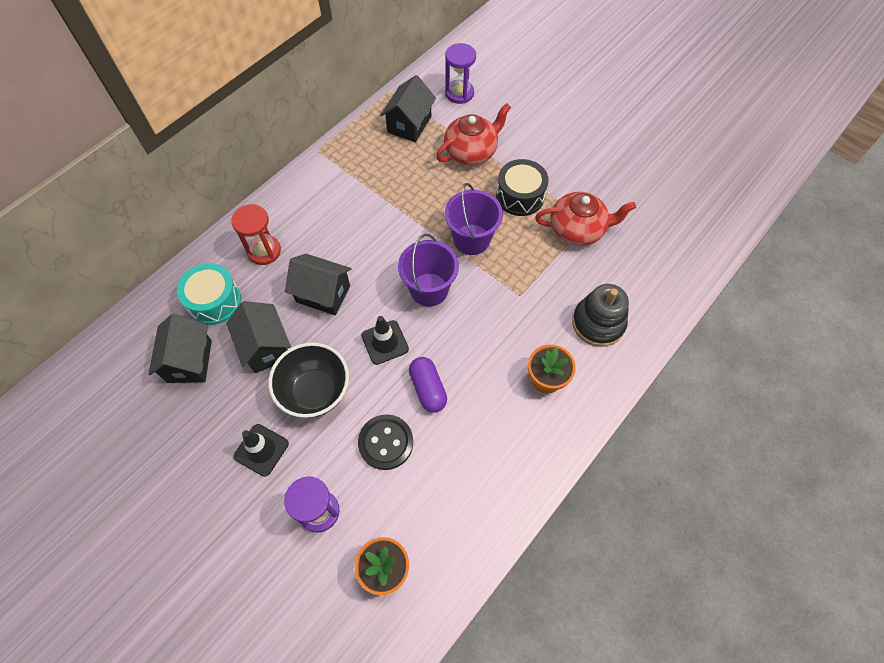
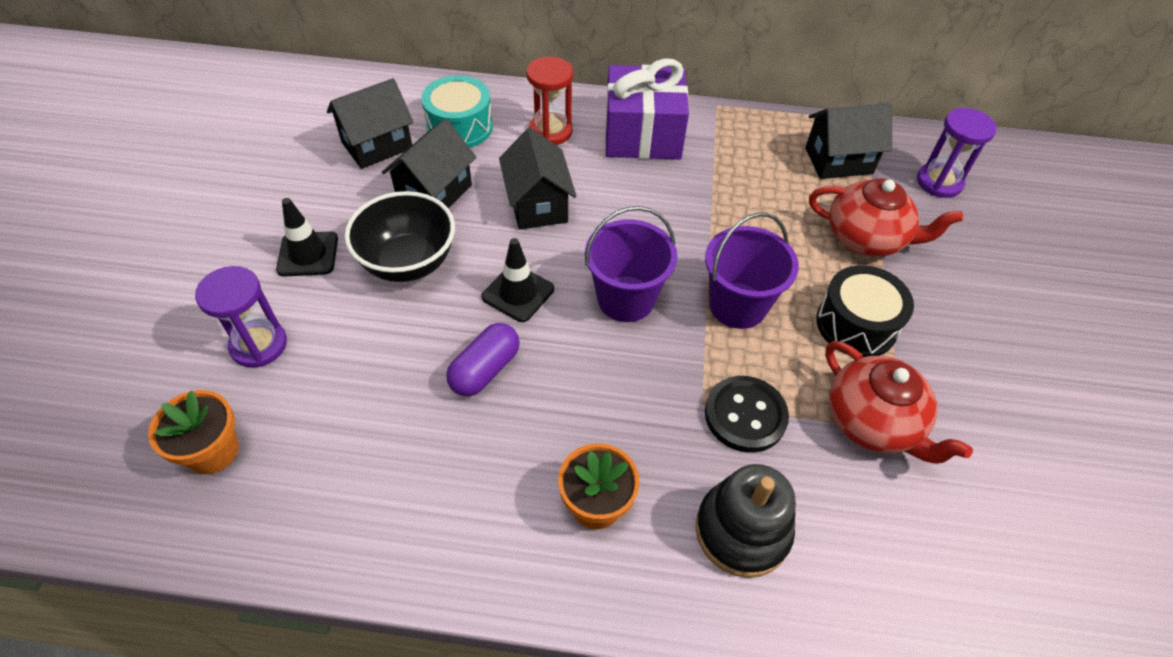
camera: 55 degrees right, 10 degrees down
black button [358,414,413,470] -> black button moved to [705,376,789,453]
none -> purple gift [605,58,689,159]

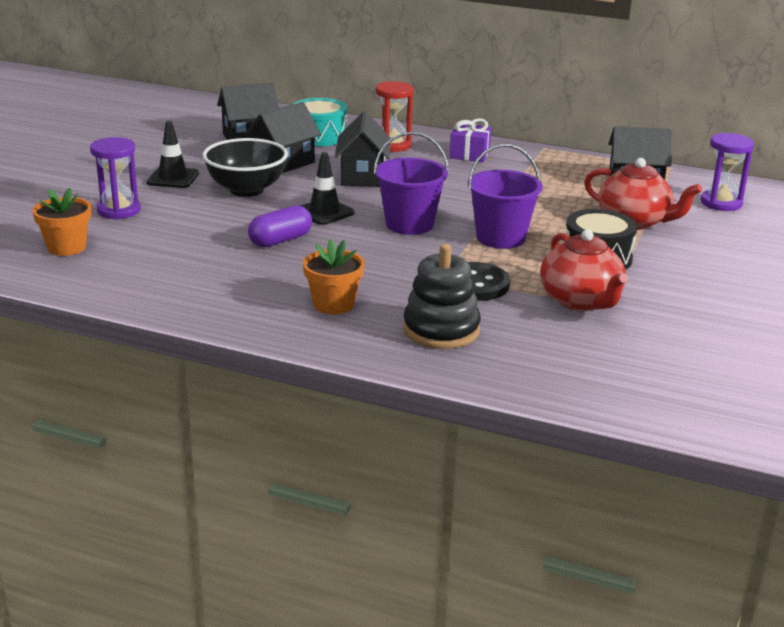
camera: 15 degrees right, 25 degrees down
purple gift [605,58,689,159] -> purple gift [450,118,491,162], size x0.54

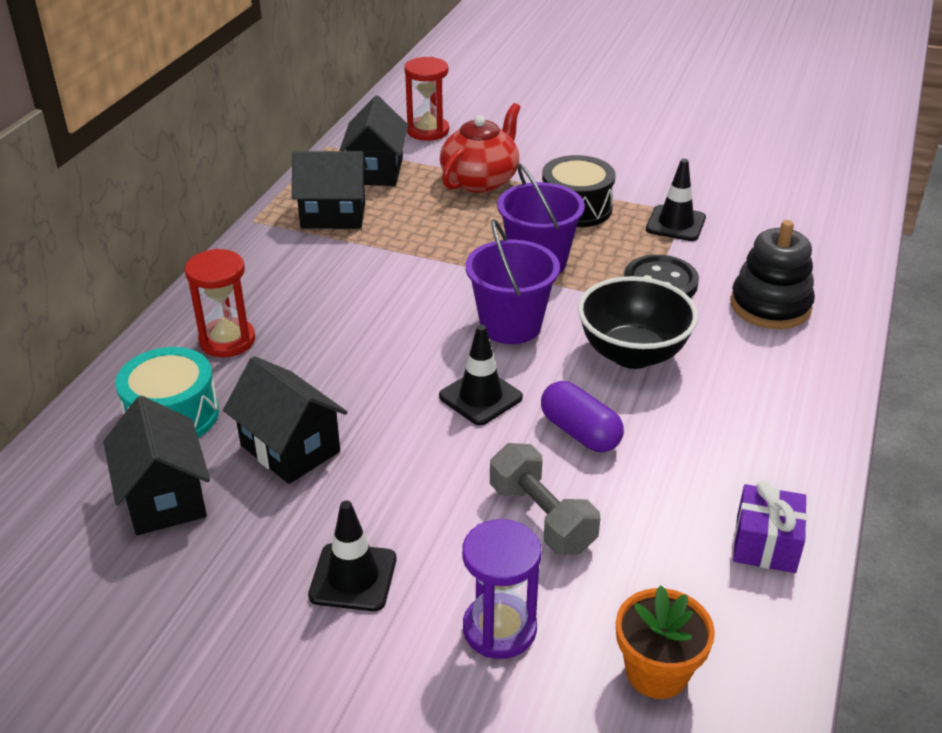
camera: 90 degrees left, 10 degrees up
black bowl [202,138,288,197] -> black bowl moved to [578,276,698,369]
orange flower pot [303,239,365,314] -> none
black house [335,111,391,187] -> black house moved to [292,151,368,229]
purple gift [450,118,491,162] -> purple gift moved to [733,480,807,573]
red teapot [540,229,628,311] -> black traffic cone [646,159,706,241]
purple hourglass [701,133,754,211] -> red hourglass [404,57,449,141]
none -> grey dumbbell [490,443,600,555]

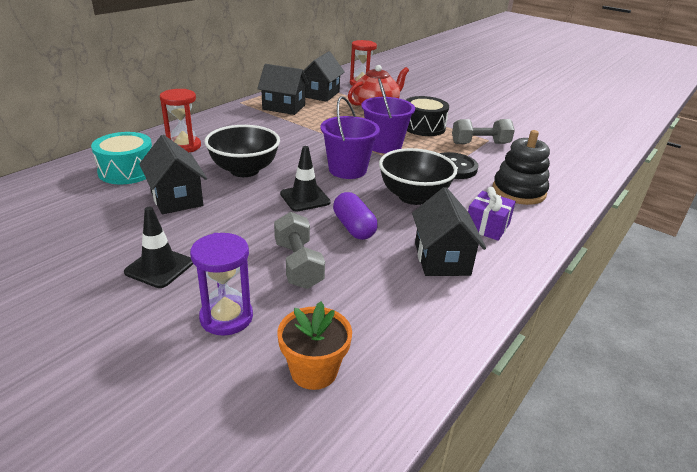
camera: 15 degrees right, 5 degrees down
black house [103,396,210,535] -> black house moved to [412,187,486,276]
black traffic cone [646,159,706,241] -> grey dumbbell [452,119,515,144]
purple gift [733,480,807,573] -> purple gift moved to [468,187,516,241]
none -> black bowl [204,125,280,177]

